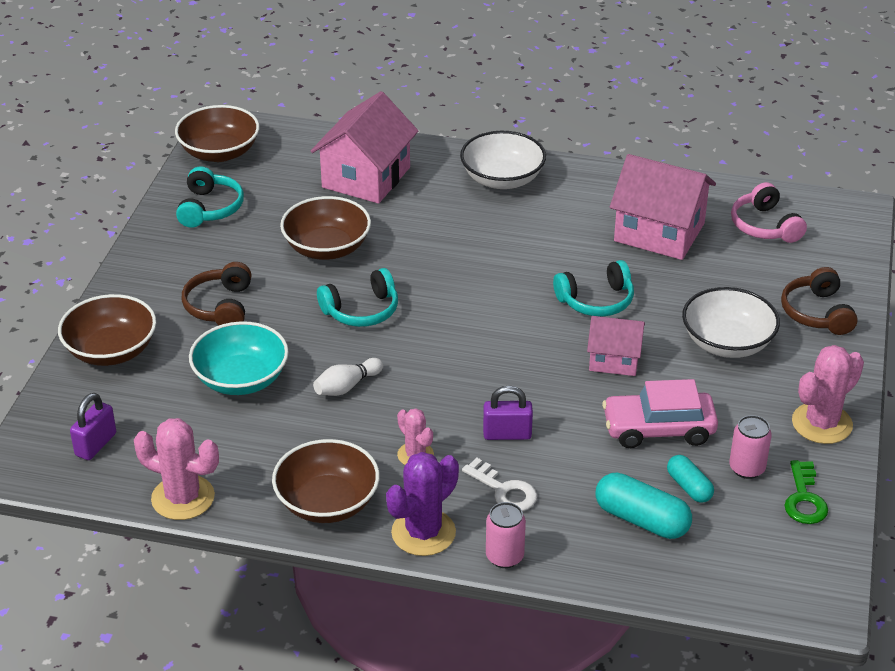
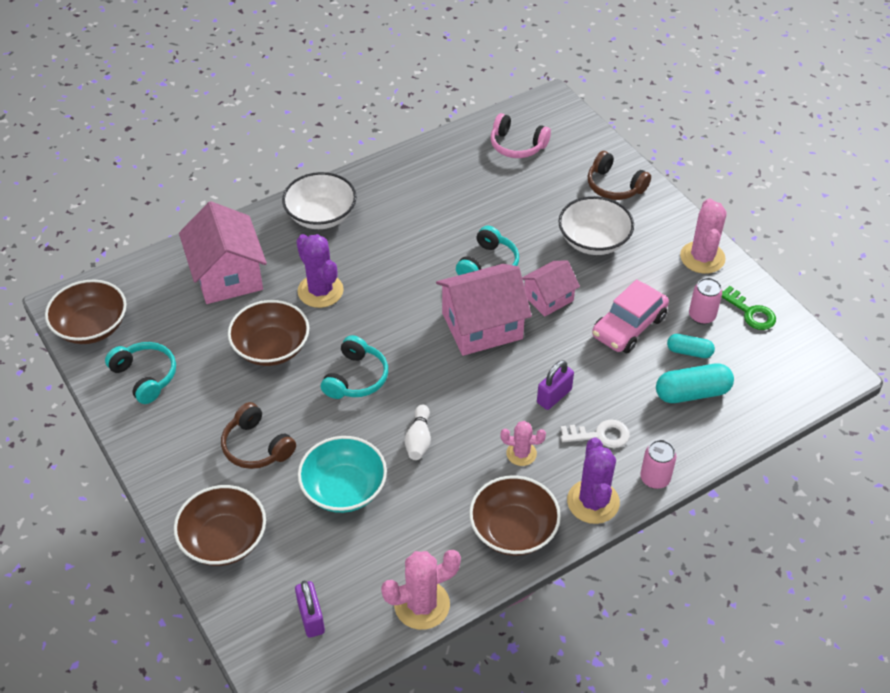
camera: 45 degrees left, 10 degrees up
pink house [610,154,716,260] -> pink house moved to [436,264,532,356]
none -> purple cactus [296,234,344,308]

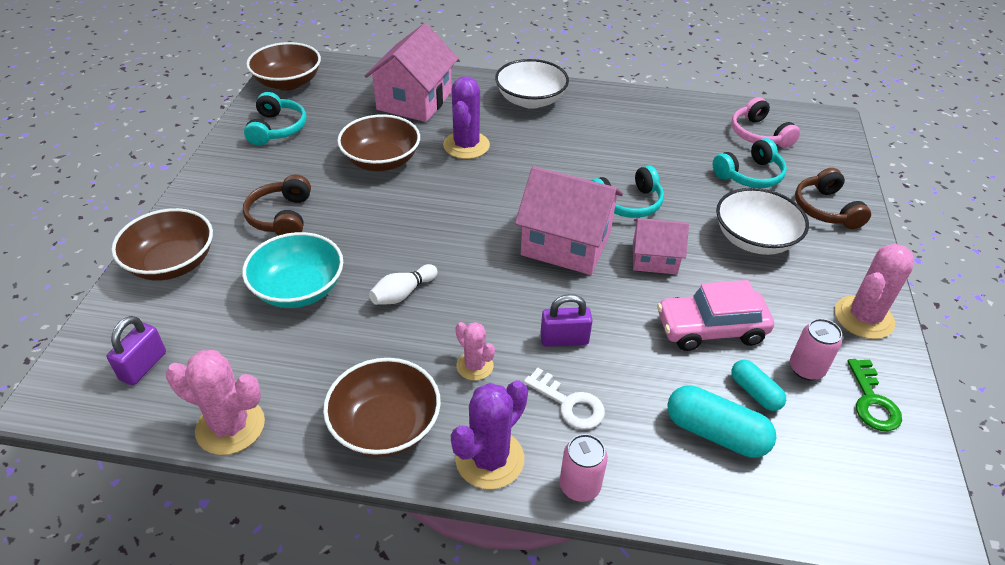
camera: 40 degrees right, 5 degrees down
turquoise headphones [321,335,388,399] -> turquoise headphones moved to [713,138,787,188]

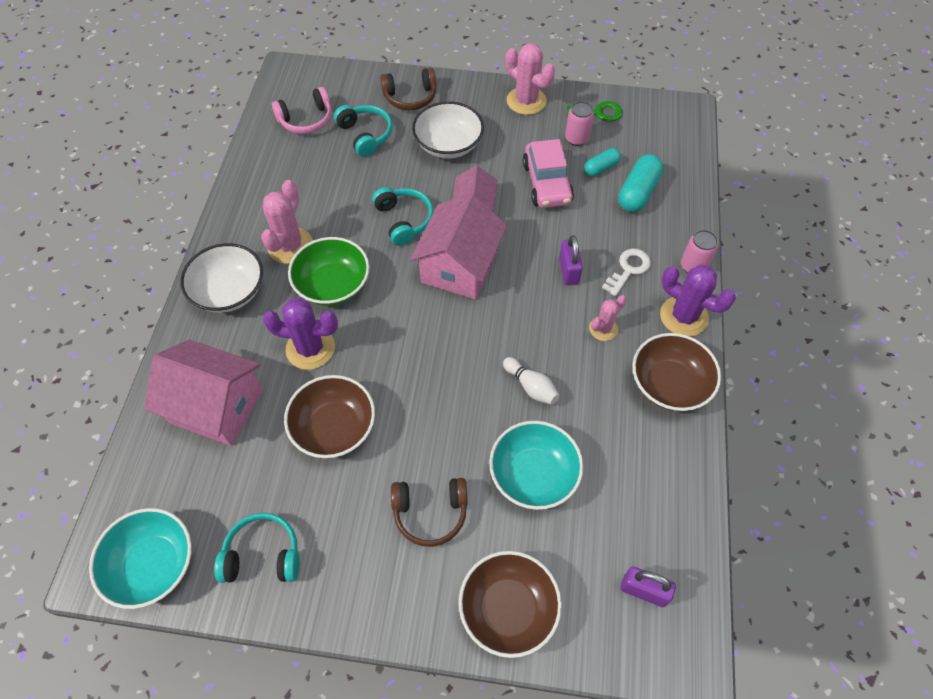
camera: 90 degrees left, 15 degrees up
pink cactus [166,350,265,455] -> pink cactus moved to [261,180,313,264]
brown bowl [246,42,321,91] -> turquoise bowl [89,508,192,609]
none -> green bowl [288,237,369,306]

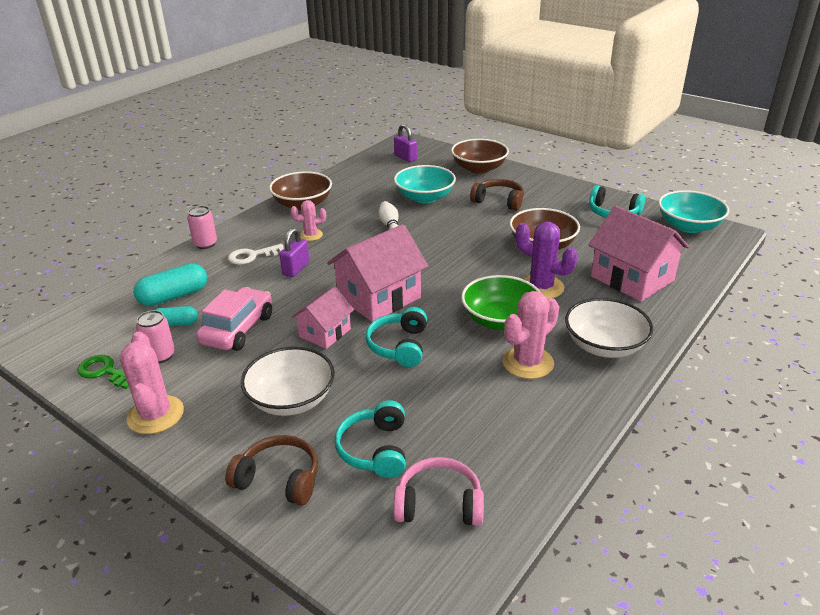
camera: 150 degrees left, 25 degrees down
purple cactus [660,264,736,337] -> none

